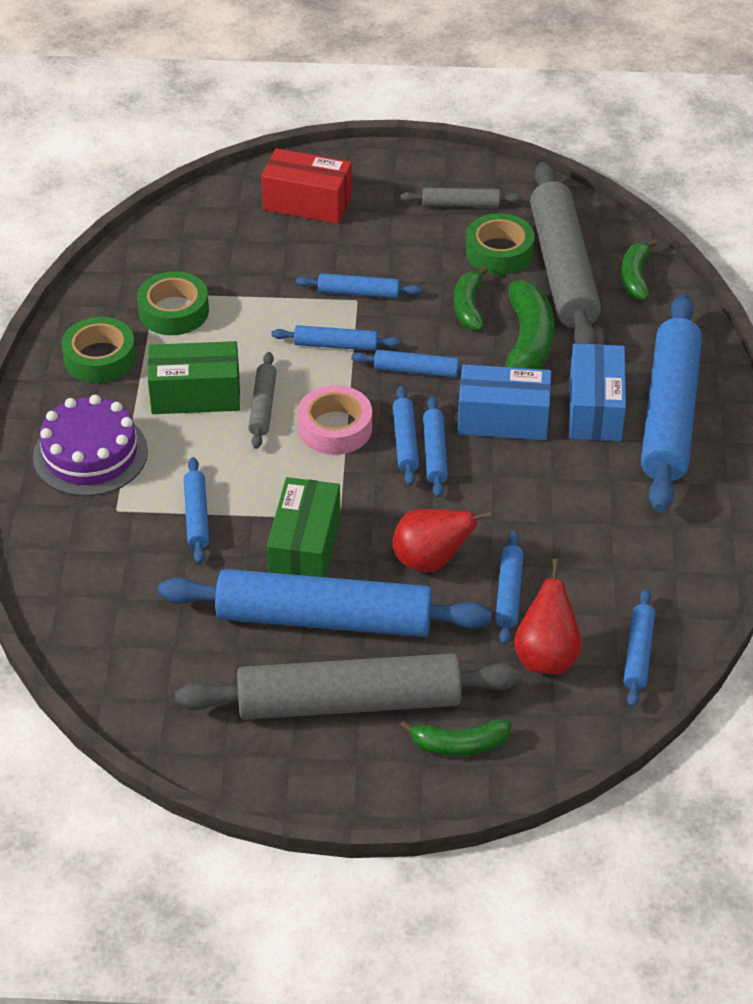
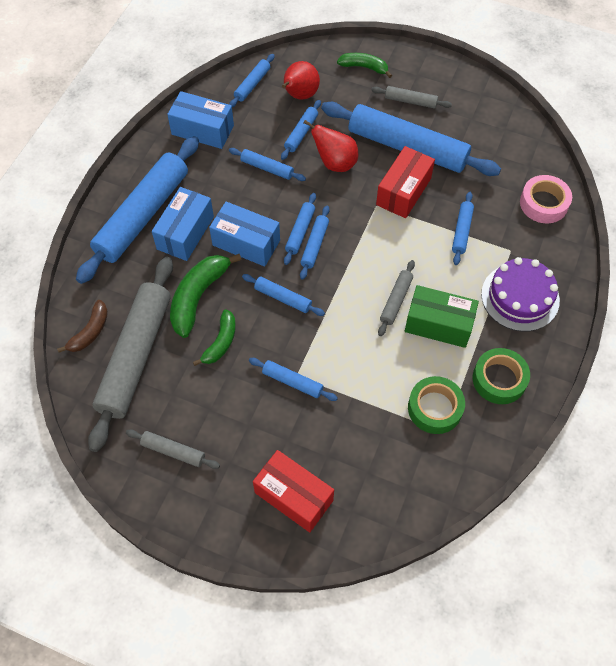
camera: 160 degrees left, 15 degrees up
grey rolling pin [175,653,522,720] -> grey rolling pin [371,86,452,109], size x0.44
green box [267,477,341,577] -> red box [376,146,435,218]
blue rolling pin [271,325,401,351] -> blue rolling pin moved to [229,148,306,181]
pink tape [298,385,372,455] -> pink tape moved to [520,175,572,223]
green tape [466,213,535,275] -> none
green banana [621,239,658,300] -> brown banana [57,300,108,353]
none -> blue box [167,91,234,149]

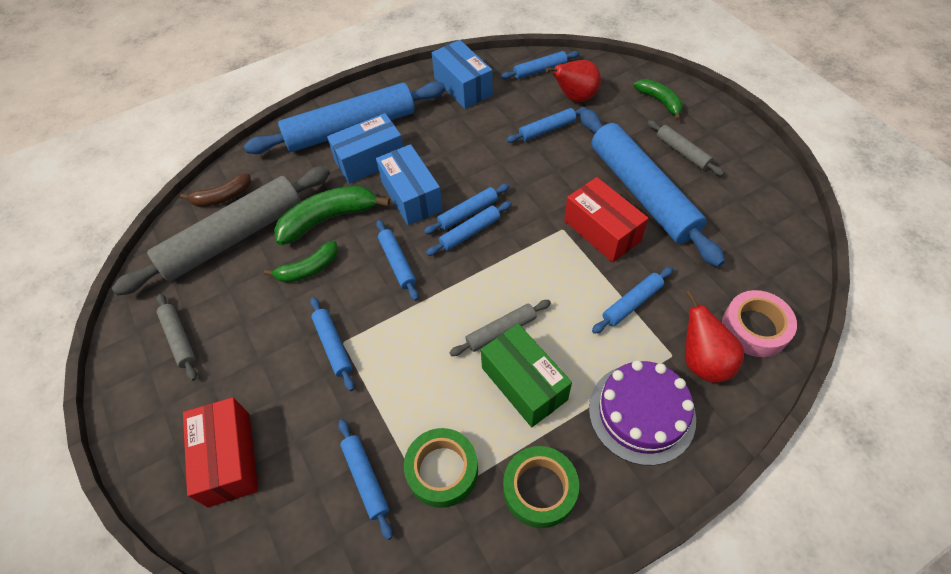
camera: 40 degrees right, 5 degrees down
blue rolling pin [229,148,306,181] -> blue rolling pin moved to [338,419,393,540]
red pear [303,120,358,172] -> red pear moved to [685,291,744,383]
red box [376,146,435,218] -> red box turned 75 degrees clockwise [564,177,649,263]

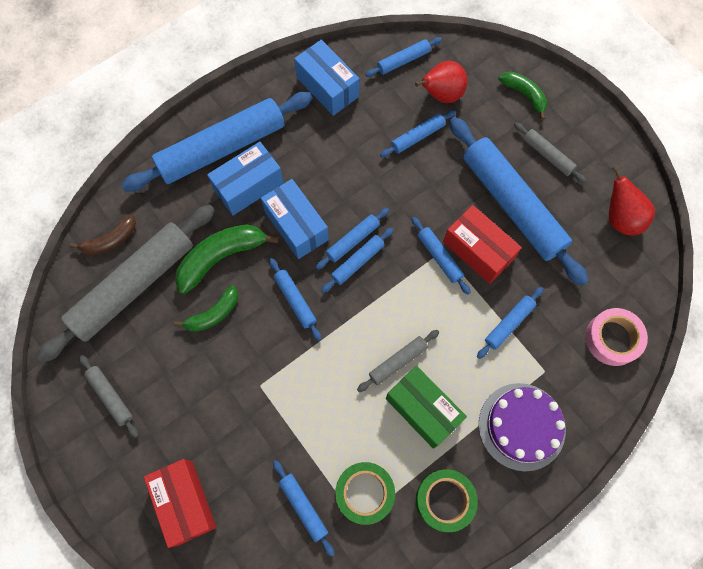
camera: 10 degrees left, 15 degrees up
blue rolling pin [310,297,354,391] -> blue rolling pin moved to [412,217,471,294]
red pear [685,291,744,383] -> red pear moved to [609,166,655,236]

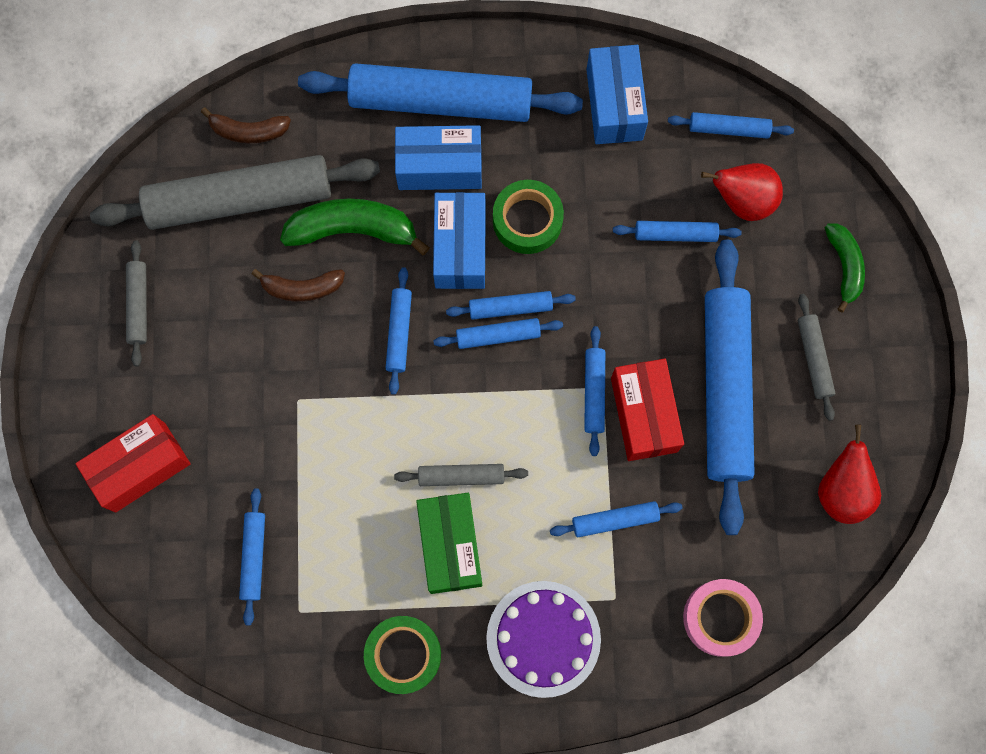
camera: 35 degrees right, 5 degrees up
red box [144,459,216,548] -> red box turned 45 degrees clockwise [75,414,191,513]
green banana [174,285,238,332] -> brown banana [252,269,345,302]
green tape [335,462,395,525] -> green tape moved to [493,180,564,254]

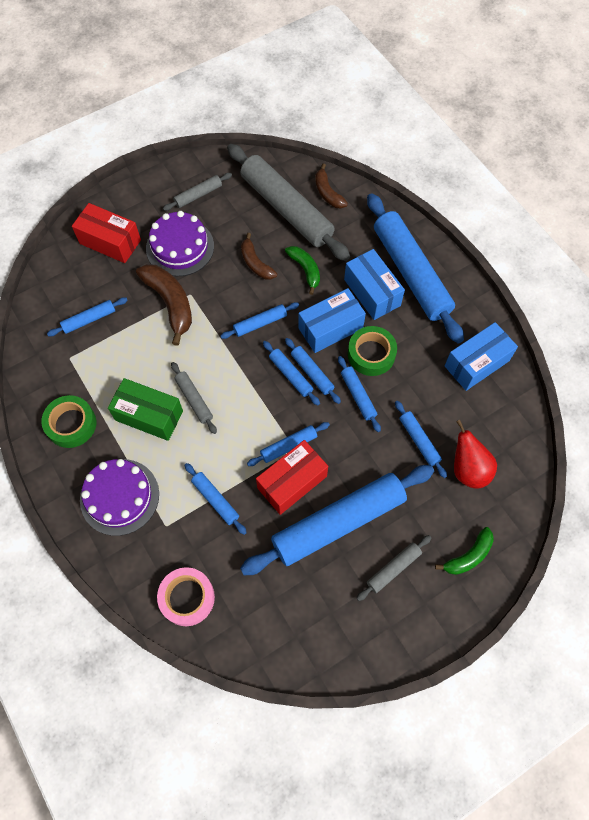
camera: 60 degrees right, 10 degrees down
green banana [280,199,430,255] -> green banana [285,246,320,295], size x0.62
green box [416,493,482,594] -> green box turned 60 degrees clockwise [108,378,183,441]
blue rolling pin [668,112,794,139] -> blue rolling pin moved to [338,356,381,432]
red pear [818,425,881,524] -> none
none -> brown banana [136,264,192,346]
none -> purple cake [146,211,214,276]

